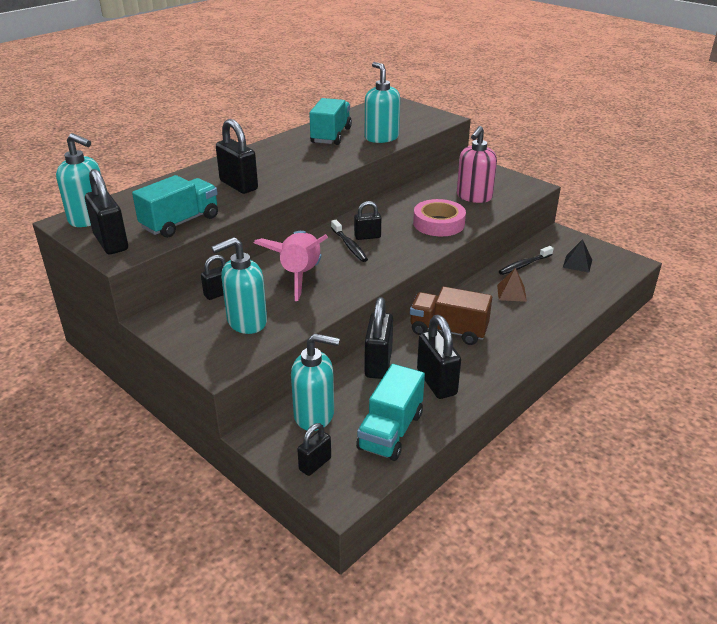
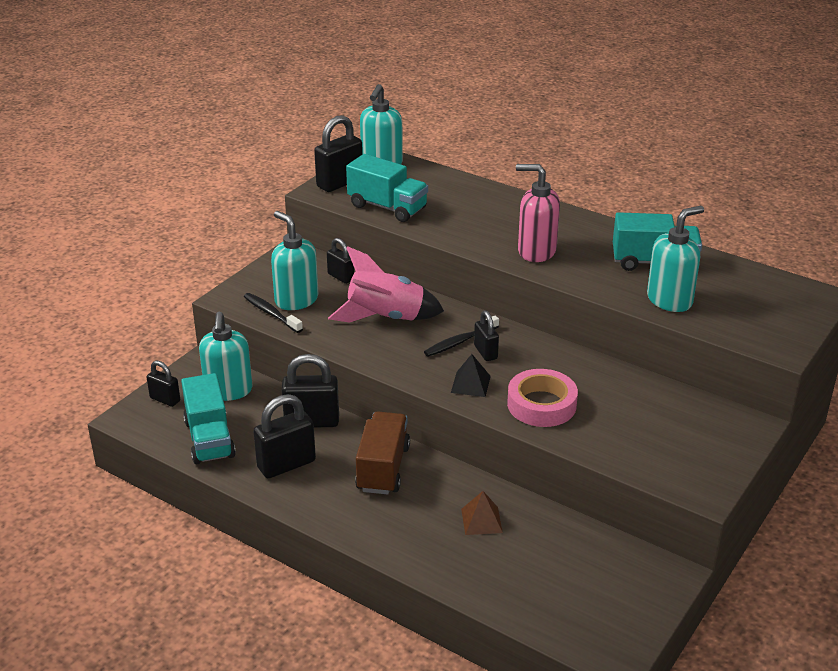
camera: 80 degrees right, 0 degrees up
black padlock [216,119,258,194] -> none
turquoise truck [356,364,425,461] -> turquoise truck turned 120 degrees counterclockwise [181,373,236,464]
pink soap dispenser [457,126,497,203] -> pink soap dispenser moved to [516,164,560,262]
black toothbrush [499,246,554,275] -> black toothbrush moved to [244,293,303,333]
black pyramid [563,239,592,273] -> black pyramid moved to [451,354,491,397]

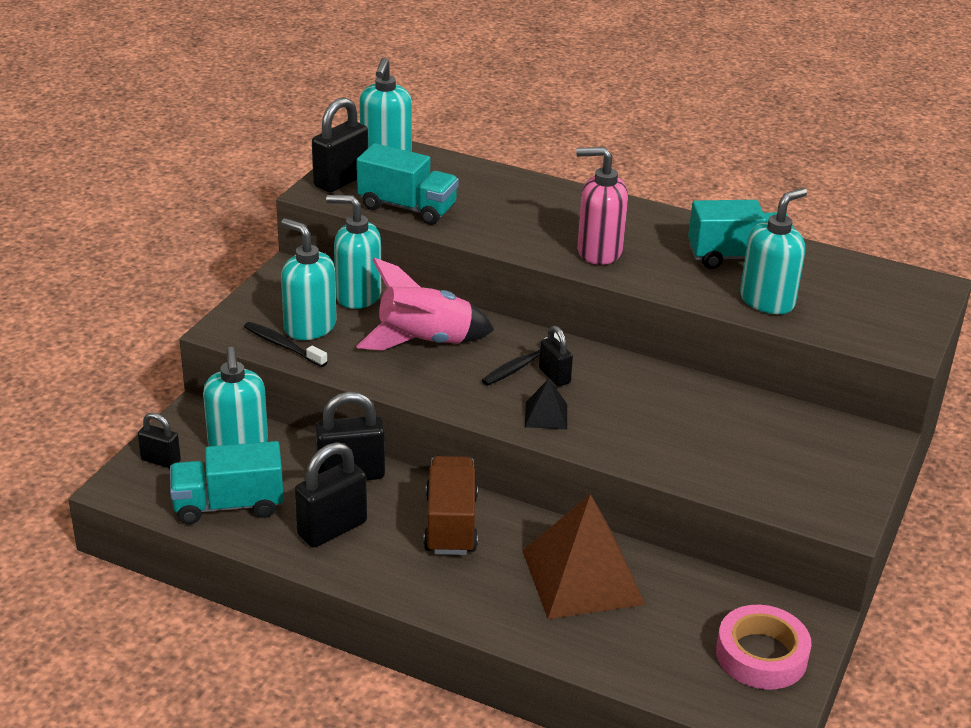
camera: 10 degrees left, 0 degrees up
turquoise truck [181,373,236,464] -> turquoise truck turned 105 degrees clockwise [170,441,284,524]
black padlock [327,238,354,284] -> turquoise soap dispenser [326,195,382,309]
brown pyramid [461,491,503,535] -> brown pyramid [523,494,645,619], size x2.23
pink tape [507,369,578,427] -> pink tape moved to [716,605,812,690]

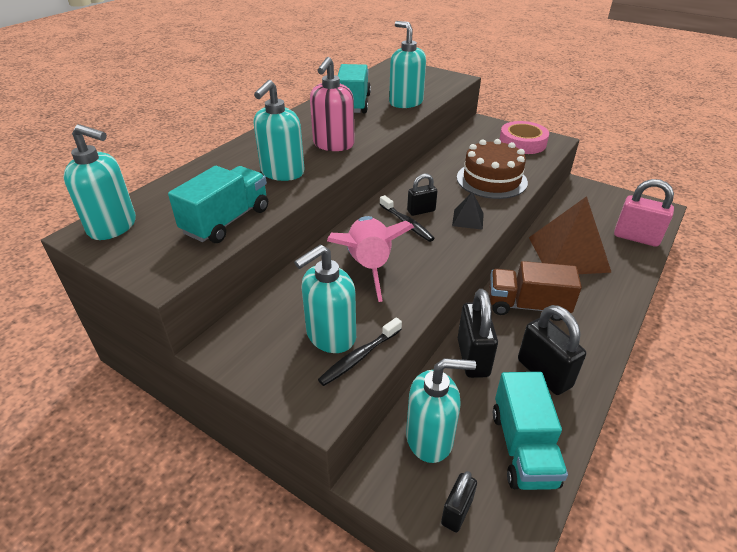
camera: 80 degrees left, 5 degrees up
black padlock [312,97,368,192] -> none
turquoise soap dispenser [326,195,382,309] -> turquoise soap dispenser moved to [254,80,305,181]
pink tape [716,605,812,690] -> pink tape moved to [500,121,549,154]
none -> brown cake [457,139,528,199]
none -> pink padlock [614,179,674,247]

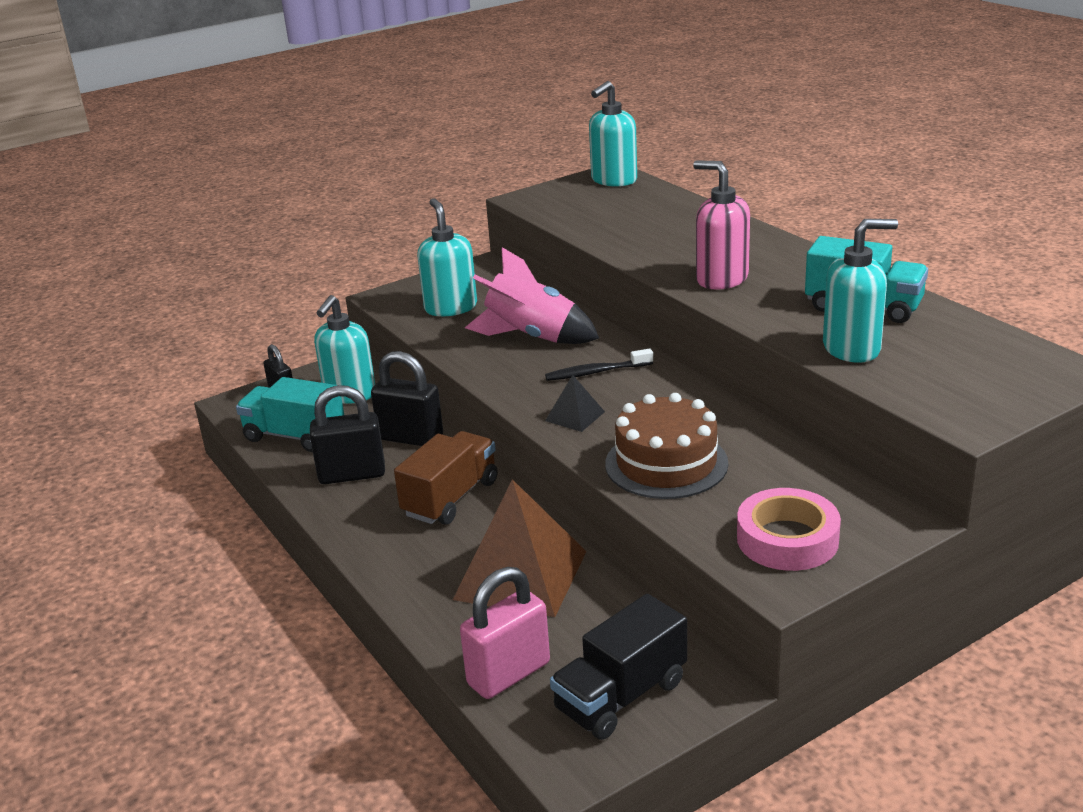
camera: 115 degrees right, 10 degrees down
turquoise truck [168,166,268,243] -> none
turquoise soap dispenser [254,80,305,181] -> none
black toothbrush [318,317,402,386] -> none
black padlock [407,174,437,216] -> none
none -> black truck [550,594,687,740]

